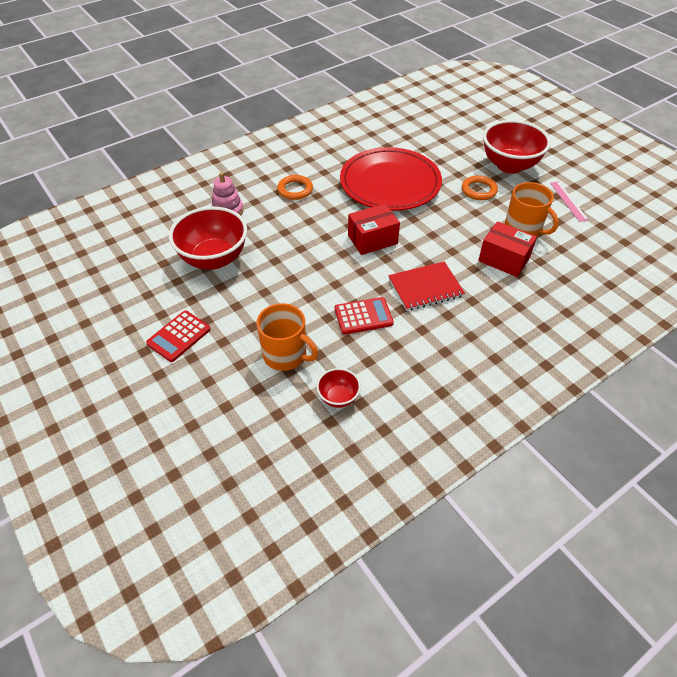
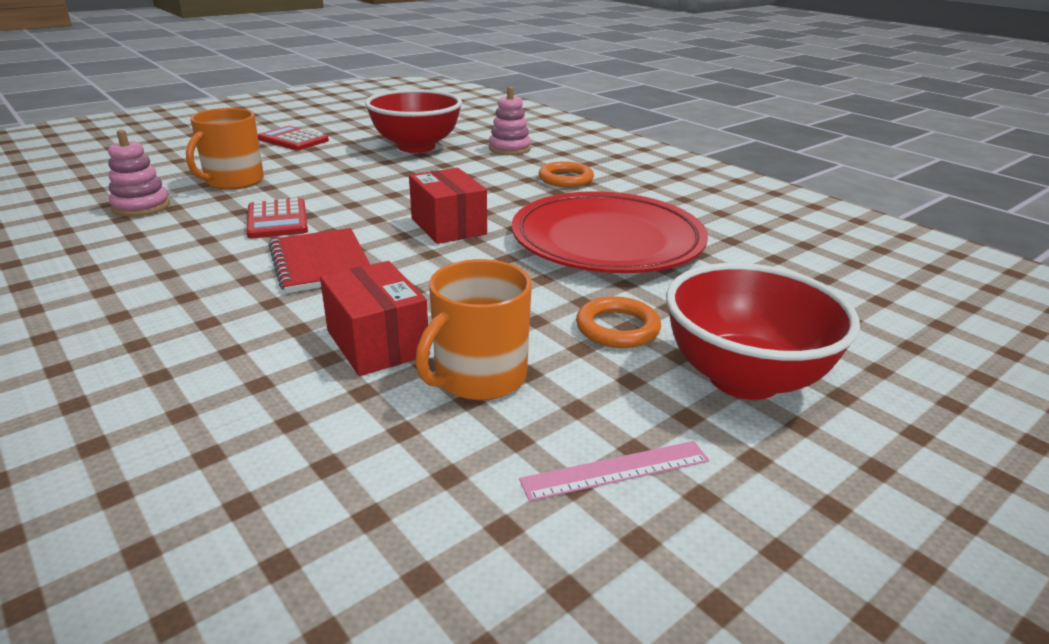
camera: 85 degrees right, 20 degrees down
red bowl [317,368,361,408] -> pink stacking toy [108,130,170,217]
red box [478,221,537,277] -> red box turned 60 degrees counterclockwise [320,261,430,376]

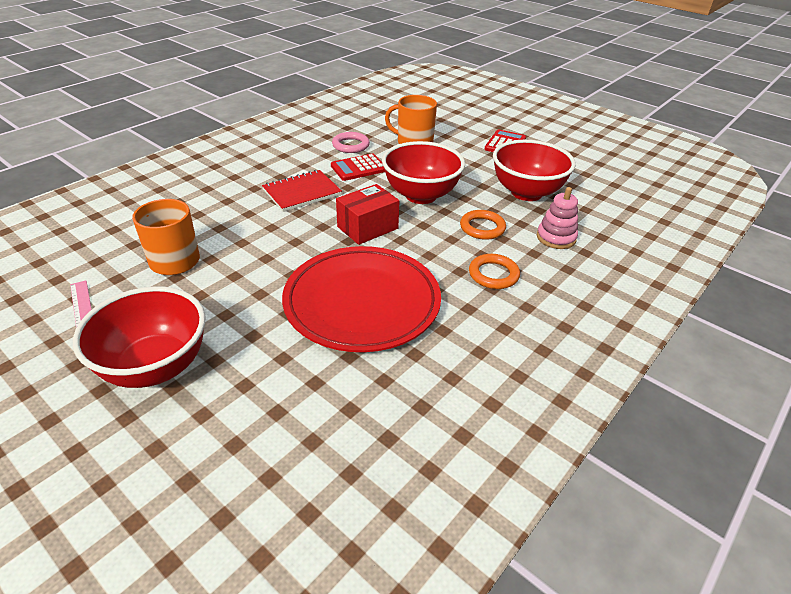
camera: 80 degrees right, 10 degrees up
pink stacking toy [108,130,170,217] -> none
red box [320,261,430,376] -> none
orange ring [576,296,661,348] -> orange ring moved to [460,210,506,240]
none -> pink ring [332,132,370,153]
none -> red bowl [382,141,465,204]

